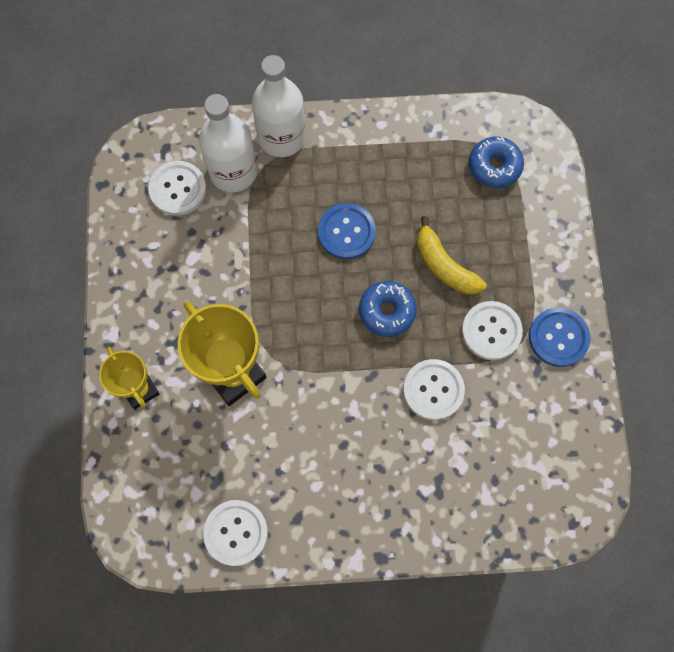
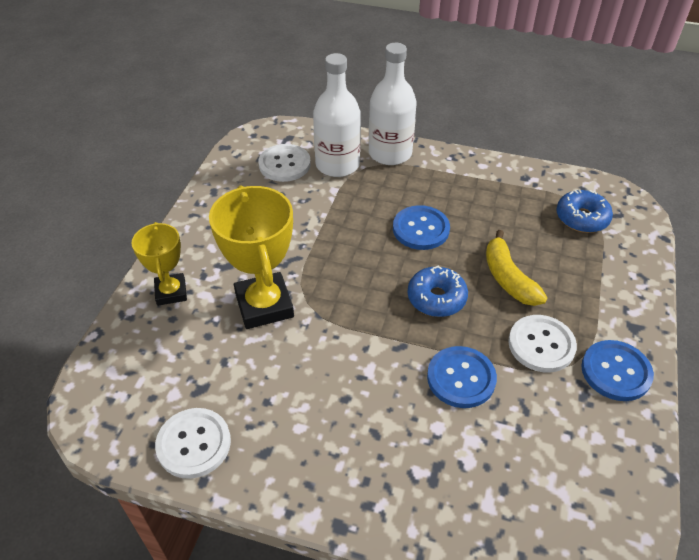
camera: 20 degrees right, 25 degrees down
white button [403,359,465,420] -> blue button [427,346,497,408]

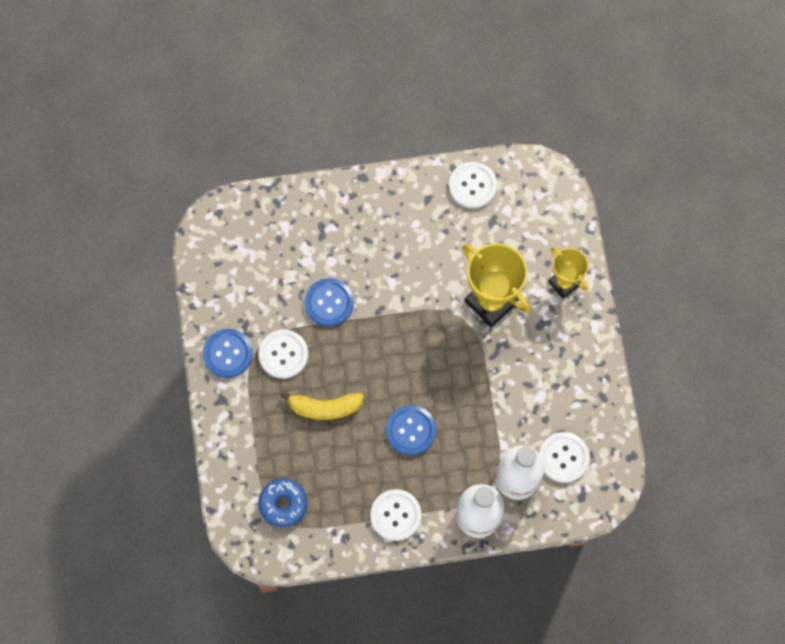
camera: 155 degrees right, 25 degrees up
blue donut [407,265,468,317] -> none
yellow banana [486,230,547,306] -> yellow banana turned 135 degrees clockwise [281,390,364,420]
none -> white button [370,489,422,541]

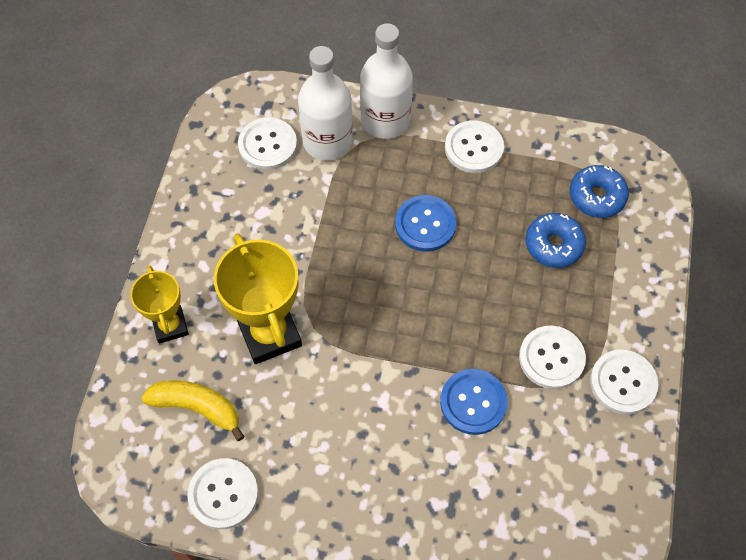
camera: 160 degrees left, 10 degrees down
blue button [203,329,253,378] -> white button [590,350,658,414]
yellow banana [281,390,364,420] -> yellow banana moved to [142,380,245,441]
none -> blue donut [526,213,586,268]

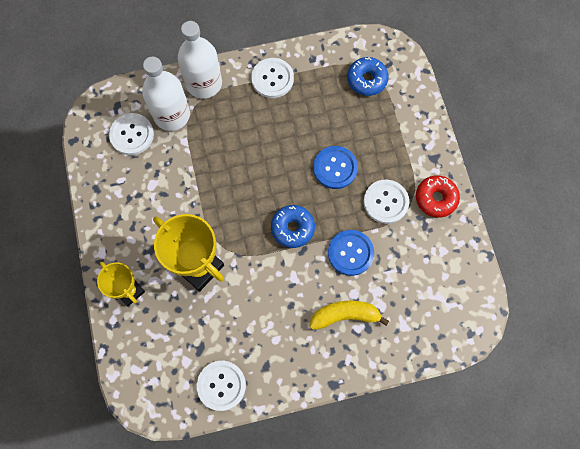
camera: 25 degrees left, 10 degrees up
yellow banana [142,380,245,441] -> yellow banana moved to [310,300,389,330]
blue button [395,195,457,252] -> blue button moved to [313,146,358,189]
blue donut [526,213,586,268] -> blue donut moved to [271,205,315,248]
white button [590,350,658,414] -> red donut [416,176,460,218]

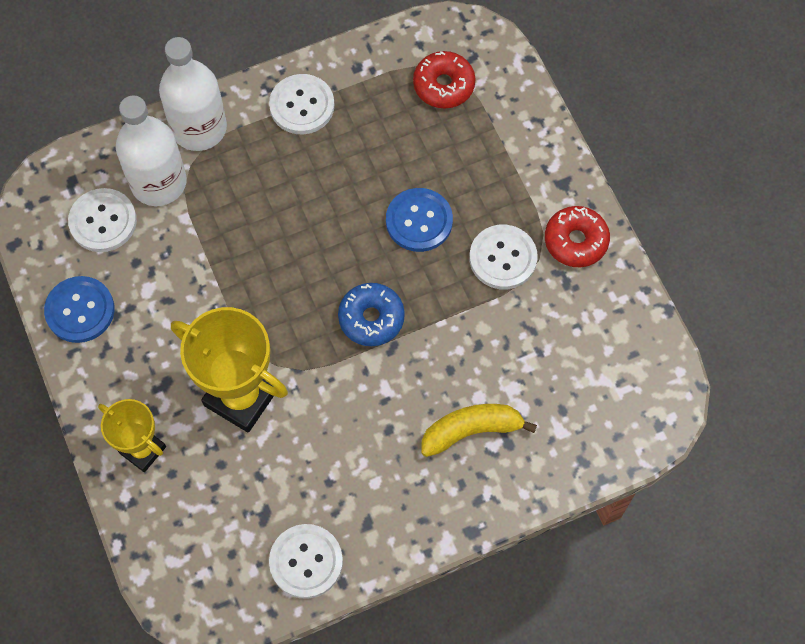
camera: 10 degrees left, 5 degrees down
blue button [328,230,374,276] -> blue button moved to [44,276,115,343]
blue donut [347,57,389,96] -> red donut [413,51,476,108]

